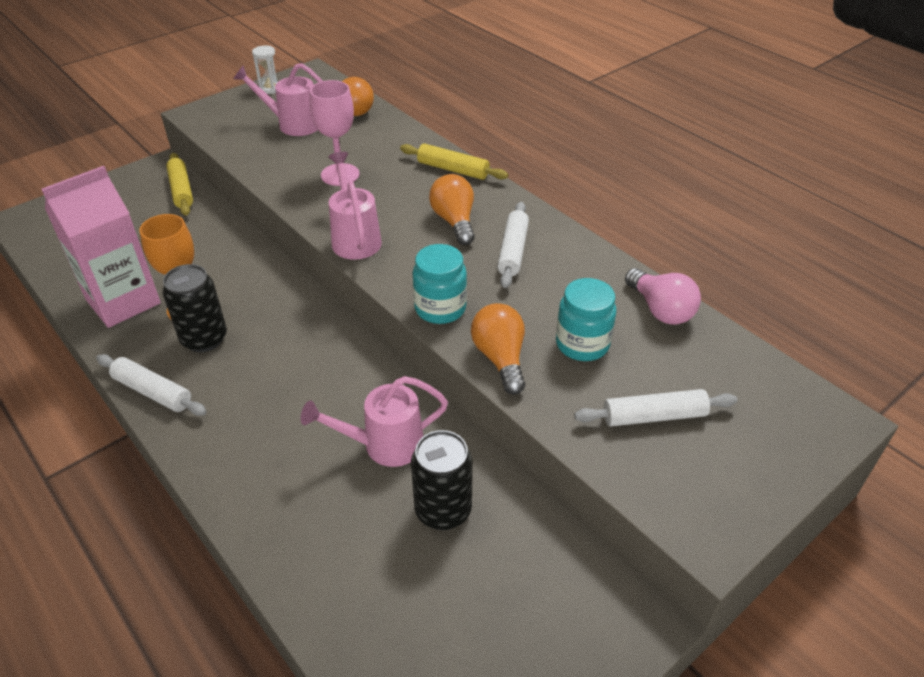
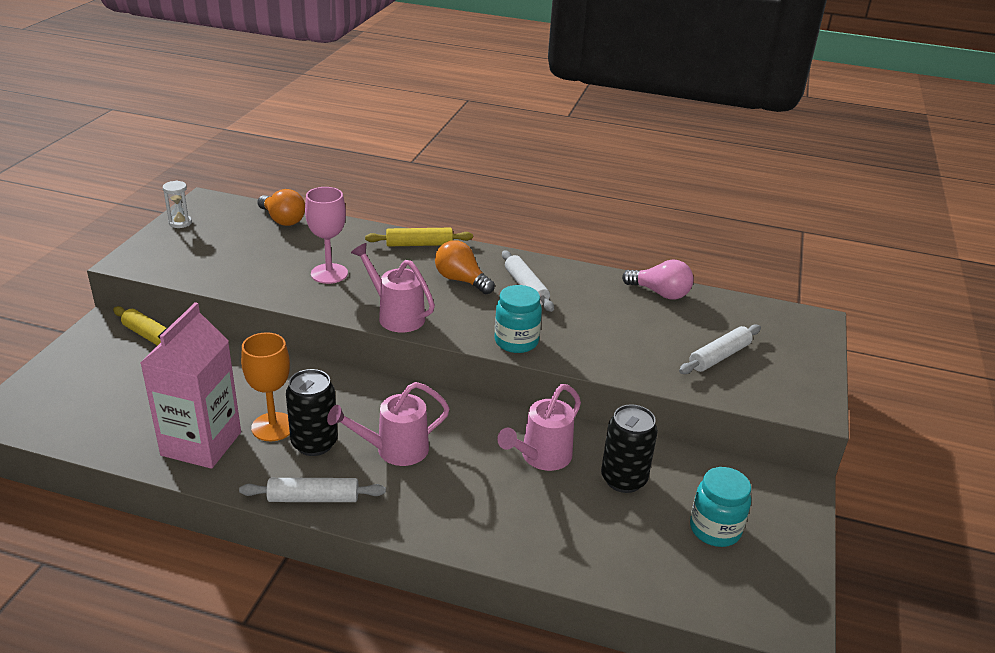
camera: 35 degrees left, 10 degrees down
pink watering can [233,63,322,136] -> pink watering can moved to [327,382,450,466]
orange light bulb [471,303,525,395] -> none
turquoise jar [556,278,616,361] -> turquoise jar moved to [690,467,751,547]

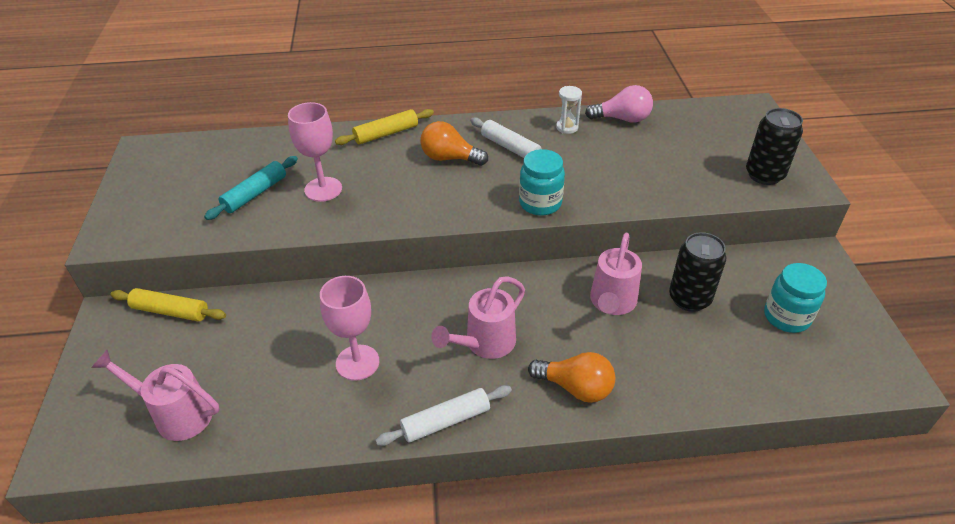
camera: 20 degrees left, 10 degrees up
pink carton [140,302,241,469] -> none
white hourglass [163,180,192,228] -> white hourglass moved to [556,86,582,134]
orange goblet [241,332,290,441] -> pink goblet [320,276,379,381]
orange light bulb [257,189,305,226] -> orange light bulb moved to [528,352,615,403]
black can [286,369,338,456] -> black can moved to [746,108,803,185]
pink watering can [351,243,435,332] -> pink watering can moved to [91,350,220,441]
white rolling pin [679,324,761,374] -> none
none -> turquoise rolling pin [204,156,298,220]

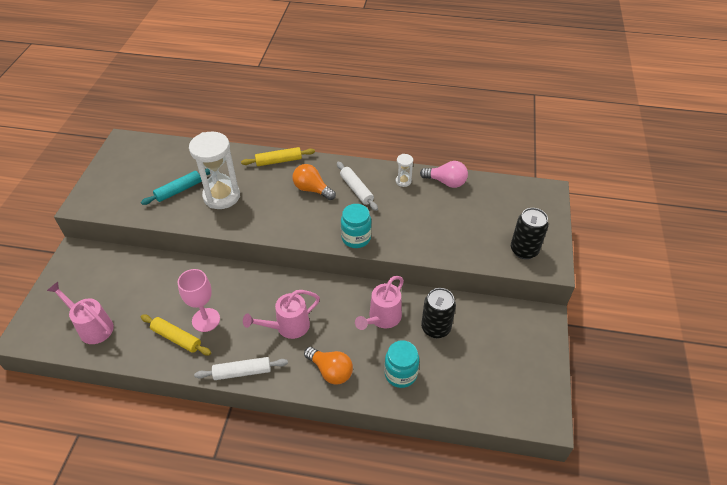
camera: 15 degrees right, 5 degrees up
yellow rolling pin [110,288,226,322] -> yellow rolling pin moved to [141,315,211,356]
pink goblet [288,102,342,202] -> white hourglass [189,131,240,209]
turquoise jar [764,263,827,333] -> turquoise jar moved to [384,340,419,388]

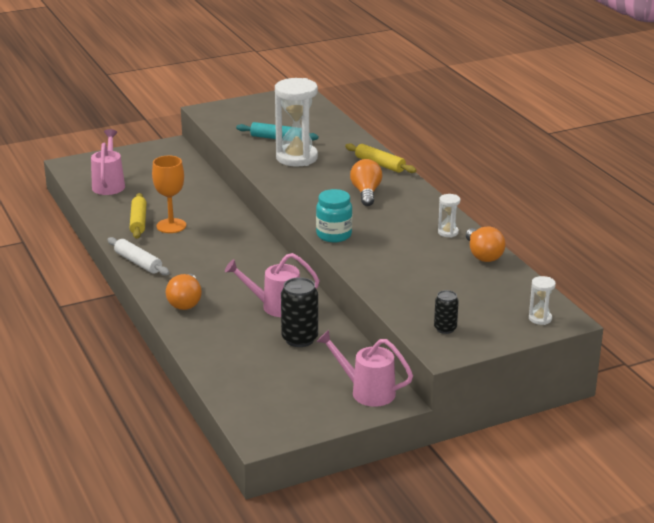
camera: 55 degrees right, 20 degrees down
pink goblet [177,269,220,332] -> orange goblet [152,156,186,233]
pink watering can [243,290,320,339] -> pink watering can moved to [316,330,413,407]
white rolling pin [337,162,378,211] -> none
turquoise jar [384,340,419,388] -> none
pink light bulb [420,161,468,188] -> orange light bulb [466,227,506,262]
black can [511,208,548,259] -> black can [434,290,459,334], size x0.60
none -> white hourglass [529,276,556,325]

